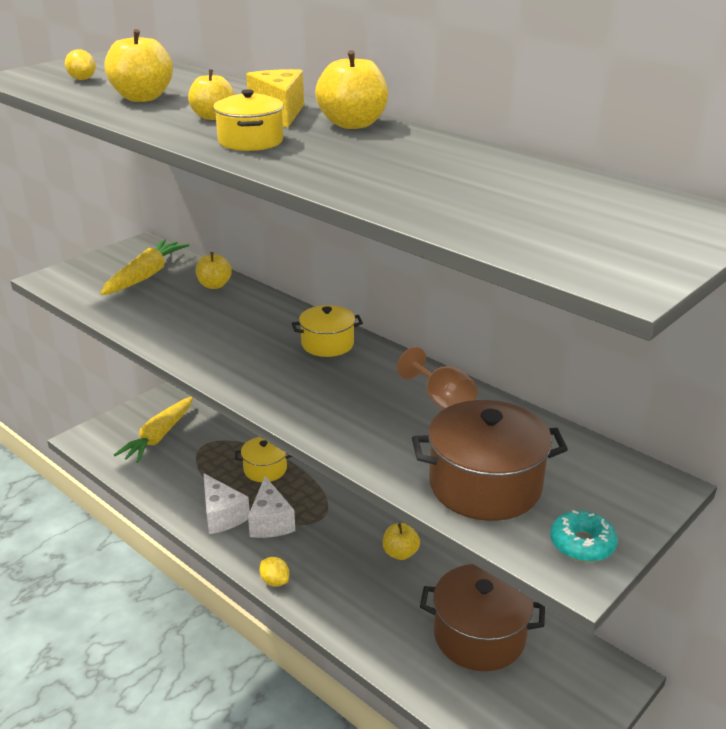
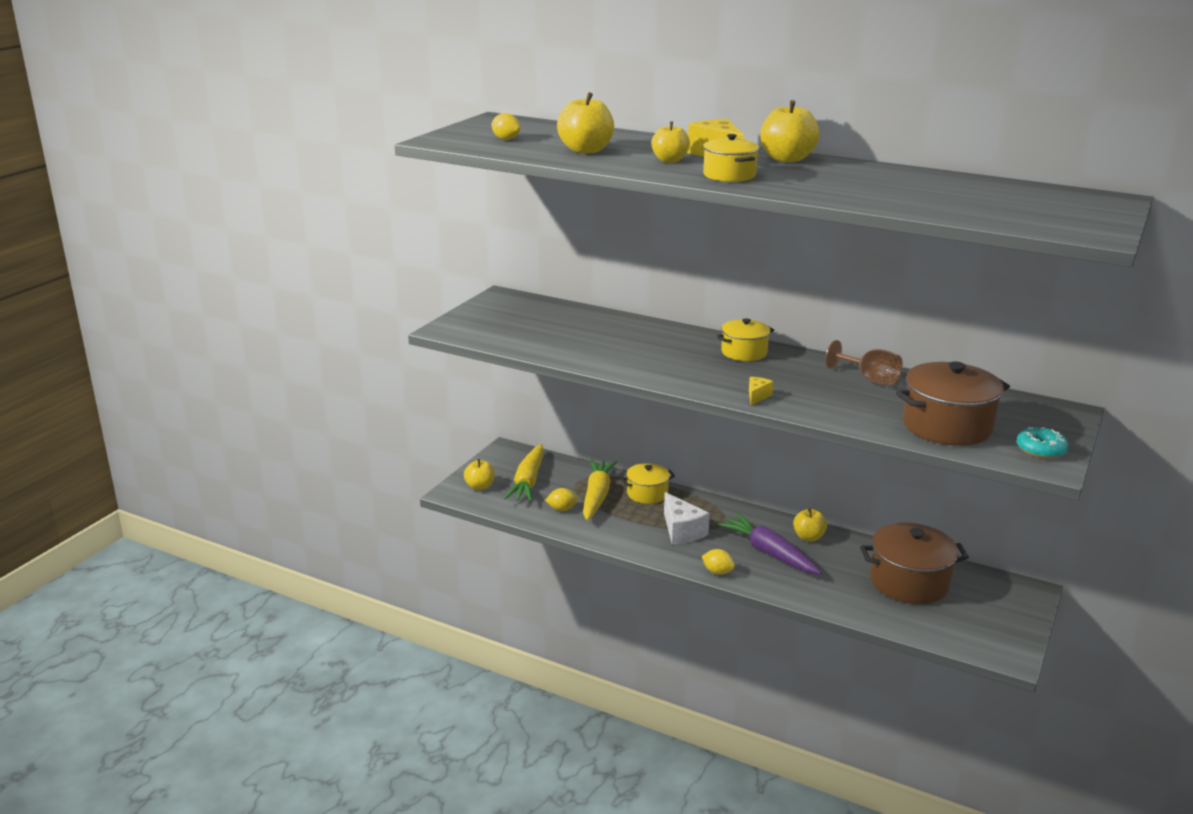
camera: 15 degrees left, 5 degrees down
yellow carrot [100,239,189,295] -> yellow carrot moved to [583,459,617,521]
yellow apple [196,252,232,289] -> yellow apple moved to [464,459,495,490]
white cheese [203,473,250,534] -> none
none -> yellow lemon [545,488,578,511]
none -> purple carrot [717,514,822,574]
none -> yellow cheese [749,377,774,405]

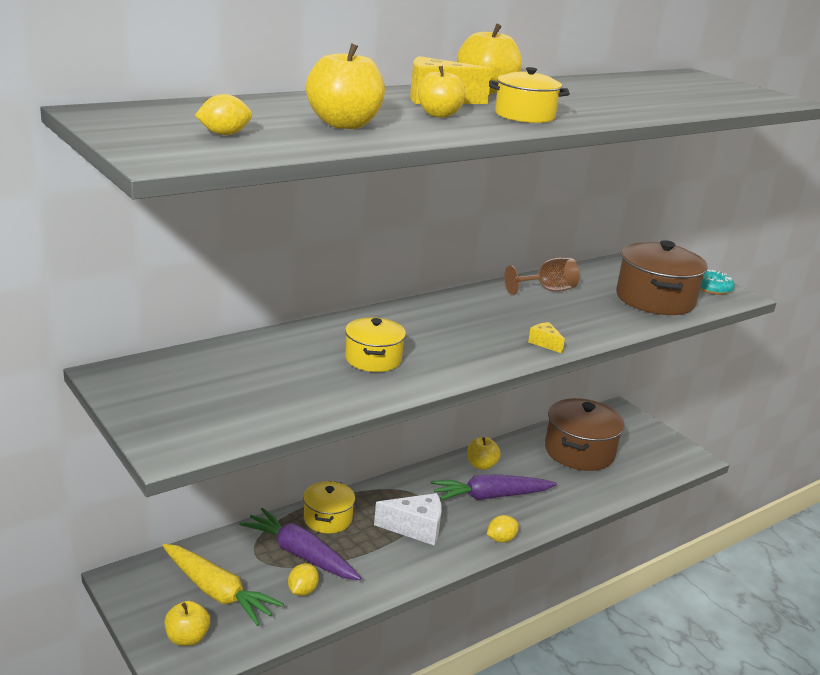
camera: 65 degrees left, 0 degrees up
yellow carrot [583,459,617,521] -> purple carrot [239,508,361,580]
yellow pot [717,318,774,361] -> yellow pot moved to [345,317,406,372]

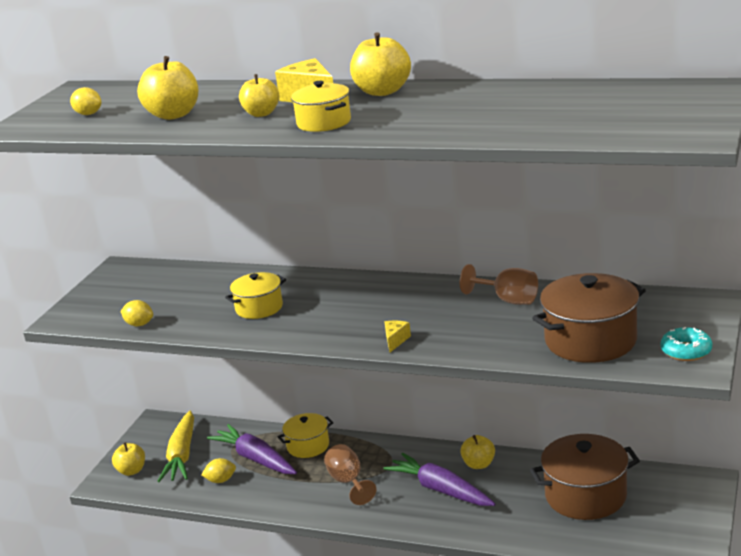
camera: 60 degrees right, 0 degrees up
purple carrot [239,508,361,580] -> purple carrot turned 45 degrees counterclockwise [207,424,297,474]
white cheese [374,493,442,546] -> brown goblet [324,444,377,505]
yellow lemon [487,515,519,543] -> yellow lemon moved to [120,300,153,326]

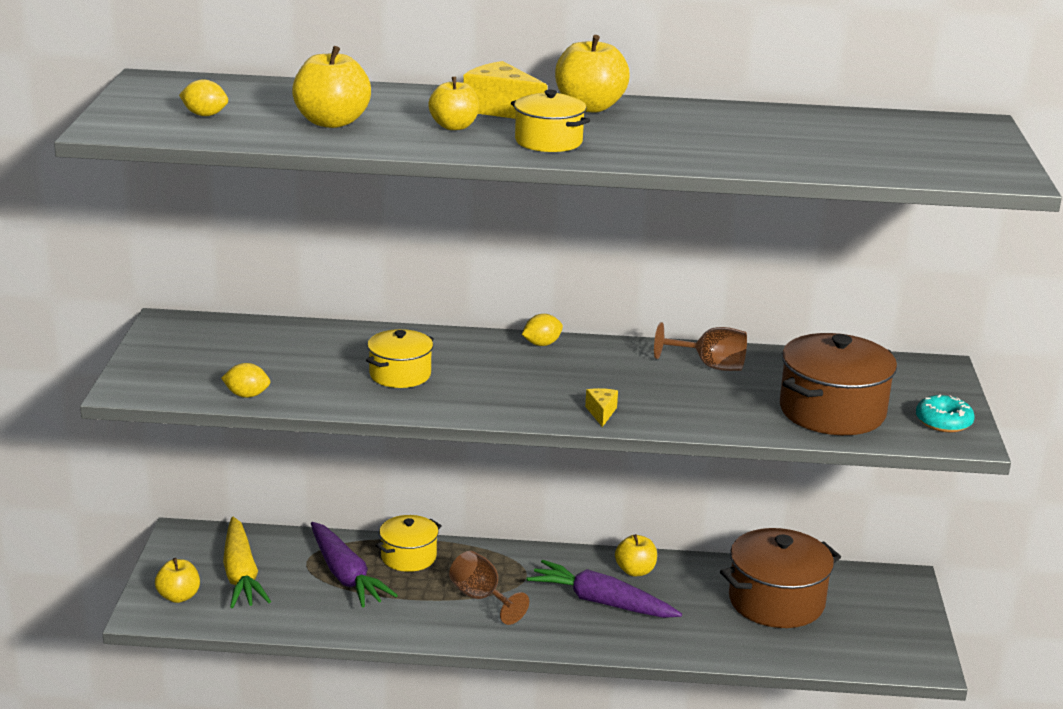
camera: 20 degrees left, 0 degrees up
yellow lemon [201,458,236,483] -> yellow lemon moved to [522,314,563,346]
purple carrot [207,424,297,474] -> purple carrot turned 150 degrees counterclockwise [311,522,398,608]

